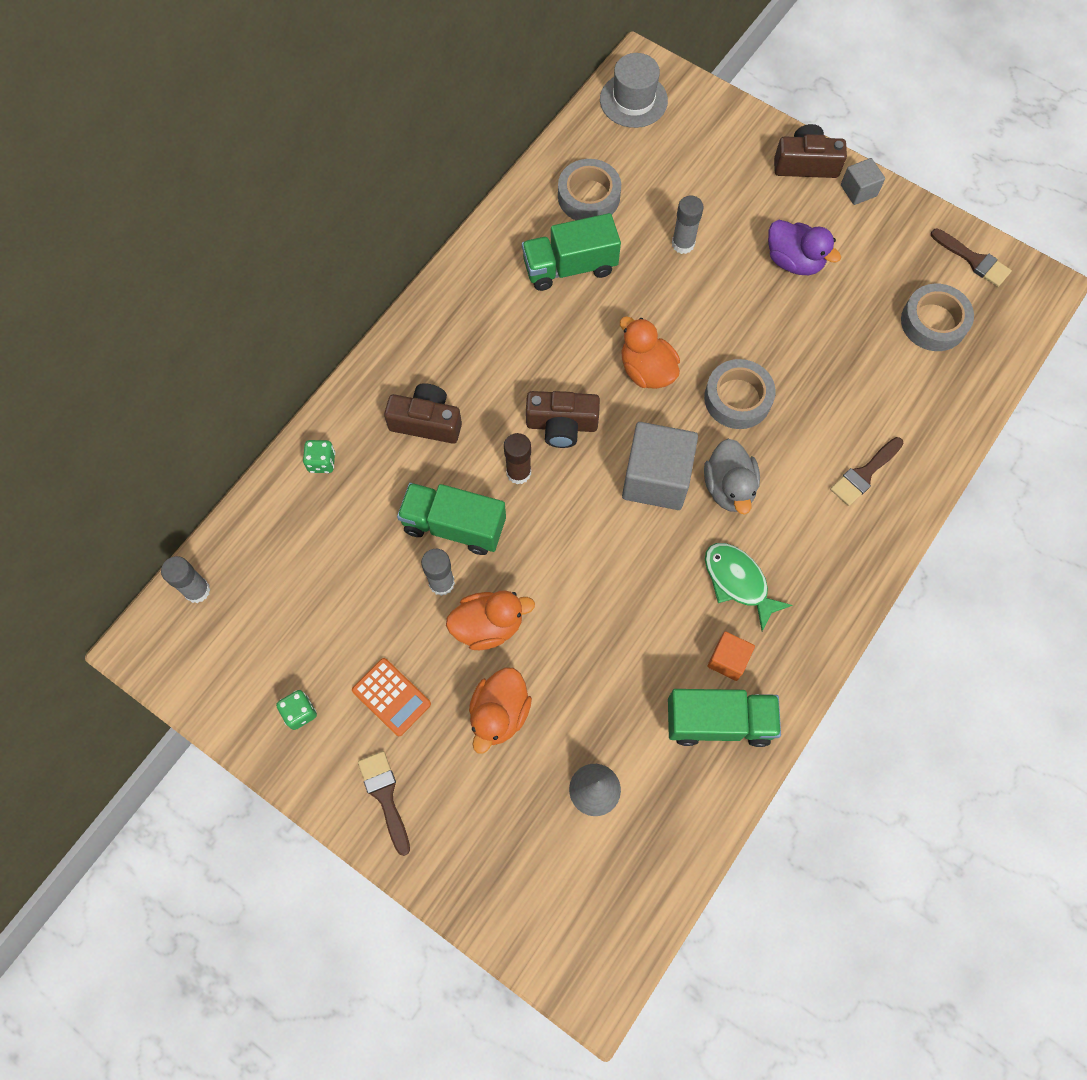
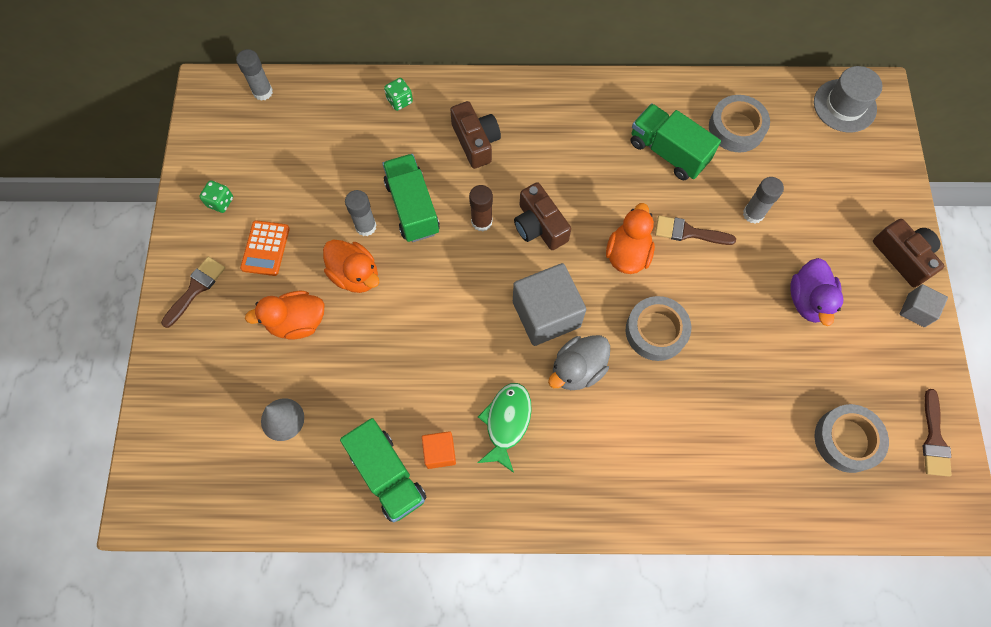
camera: 55 degrees right, 0 degrees up
brown brush [830,437,904,506] -> brown brush moved to [655,216,736,245]

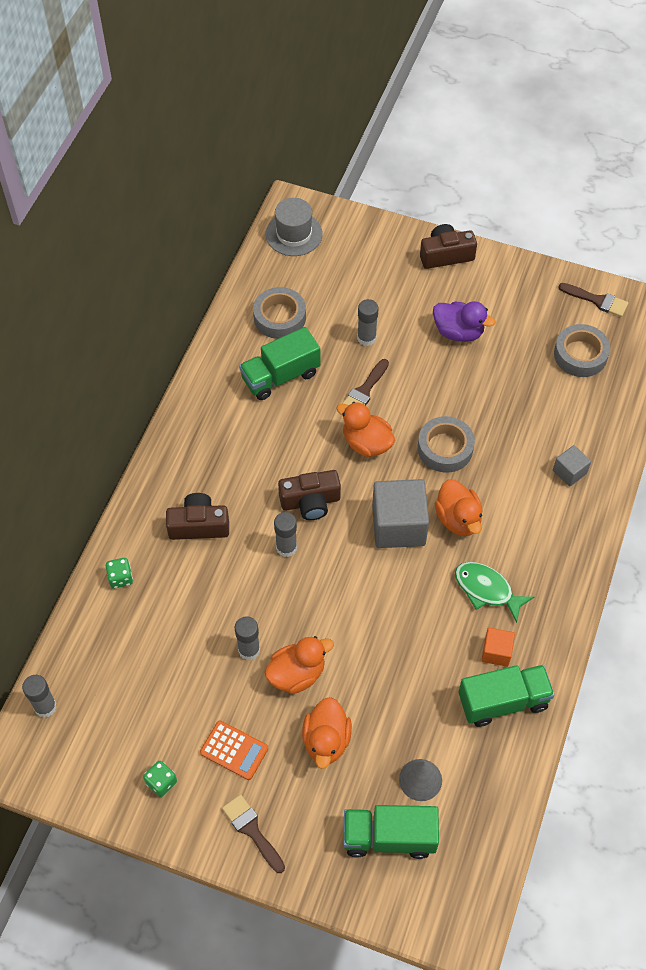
camera: 70 degrees left, 10 degrees down
green truck [382,154,440,242] -> green truck moved to [343,805,439,859]
brown glue stick [469,185,493,231] -> grey glue stick [274,512,297,557]
grey duck [548,335,610,390] -> orange duck [435,479,483,536]
grey cube [900,284,948,327] -> grey cube moved to [553,445,591,487]

